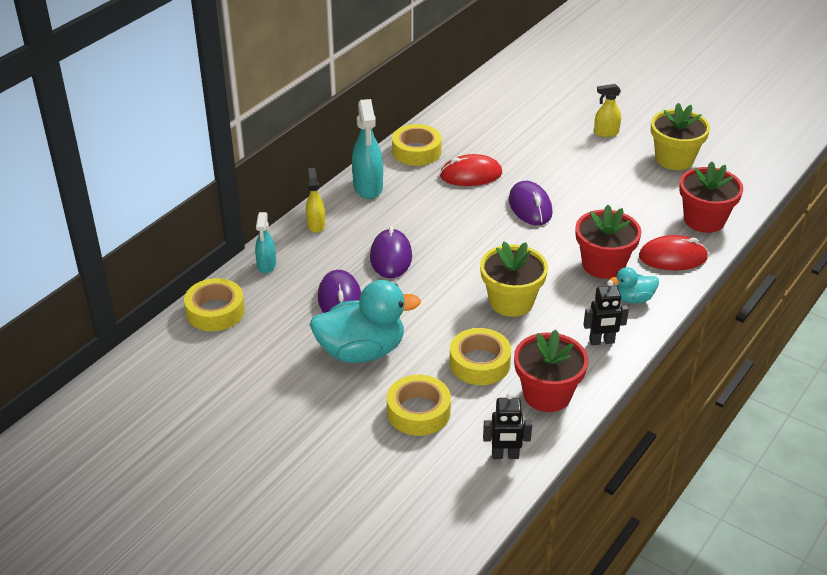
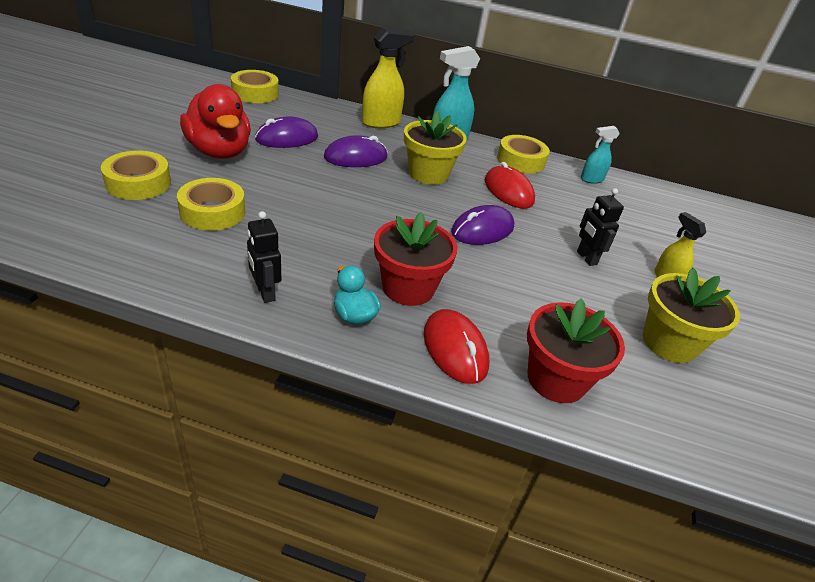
camera: 65 degrees right, 0 degrees up
turquoise spray bottle [255,212,276,273] -> turquoise spray bottle moved to [581,126,620,184]
yellow spray bottle [306,168,325,233] -> yellow spray bottle [362,28,414,128], size x1.68
turquoise duck [310,280,421,363] -> red duck [180,84,251,159]
yellow flower pot [480,241,548,317] -> yellow flower pot moved to [404,111,467,185]
black robot [483,393,532,459] -> black robot moved to [577,188,624,266]
red flower pot [514,329,588,412] -> none

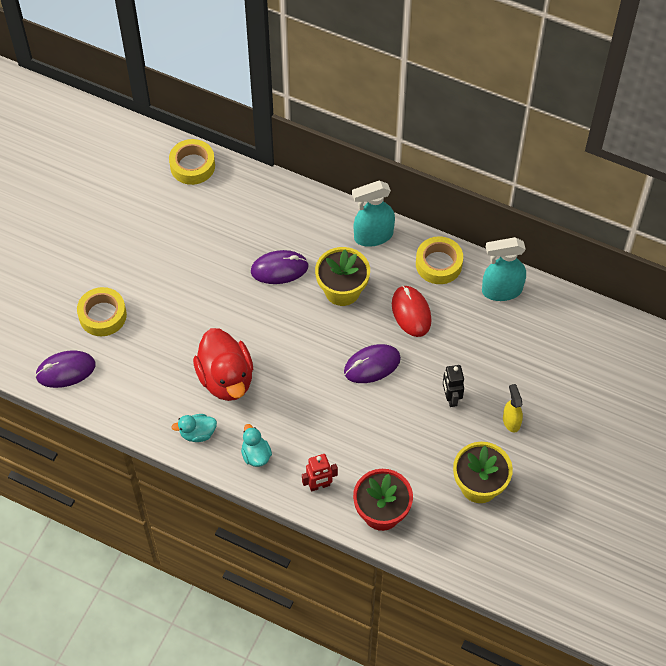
camera: 15 degrees right, 20 degrees up
yellow tape [177,178,245,231] -> none
red duck [180,84,251,159] -> red duck moved to [193,328,253,401]
black robot [247,211,281,303] -> turquoise duck [171,414,217,442]
purple mouse [255,117,318,148] -> purple mouse moved to [35,350,95,388]
yellow spray bottle [362,28,414,128] -> none
red flower pot [374,212,458,306] -> none
red mouse [424,309,489,384] -> red robot [302,454,338,492]
turquoise spray bottle [581,126,620,184] -> turquoise spray bottle [482,237,526,301], size x1.68

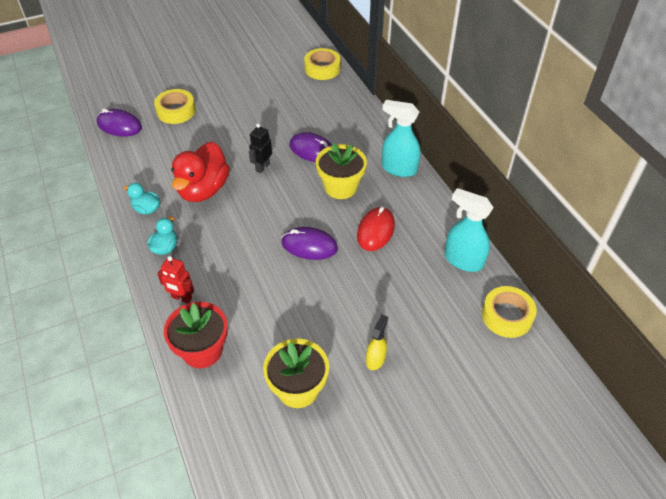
camera: 40 degrees right, 10 degrees down
yellow tape [416,236,463,284] -> yellow tape moved to [482,286,537,338]
black robot [443,365,464,407] -> black robot moved to [249,123,272,173]

